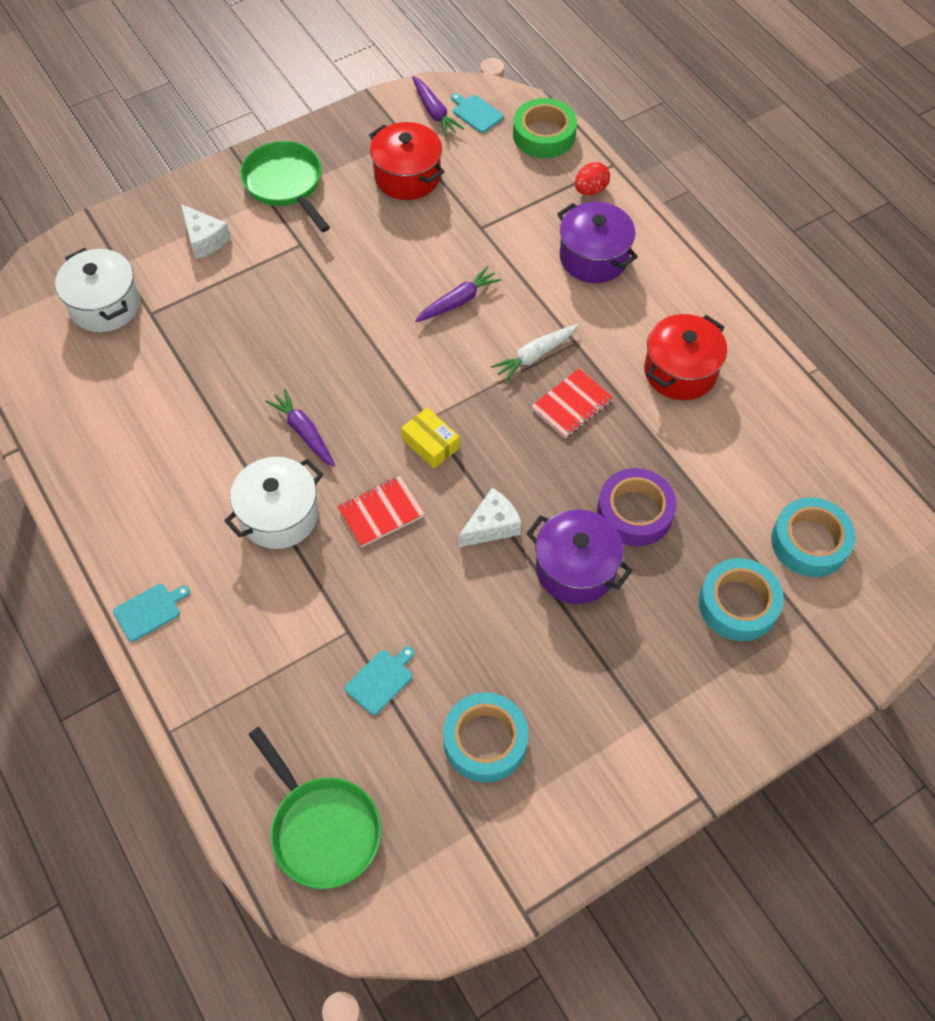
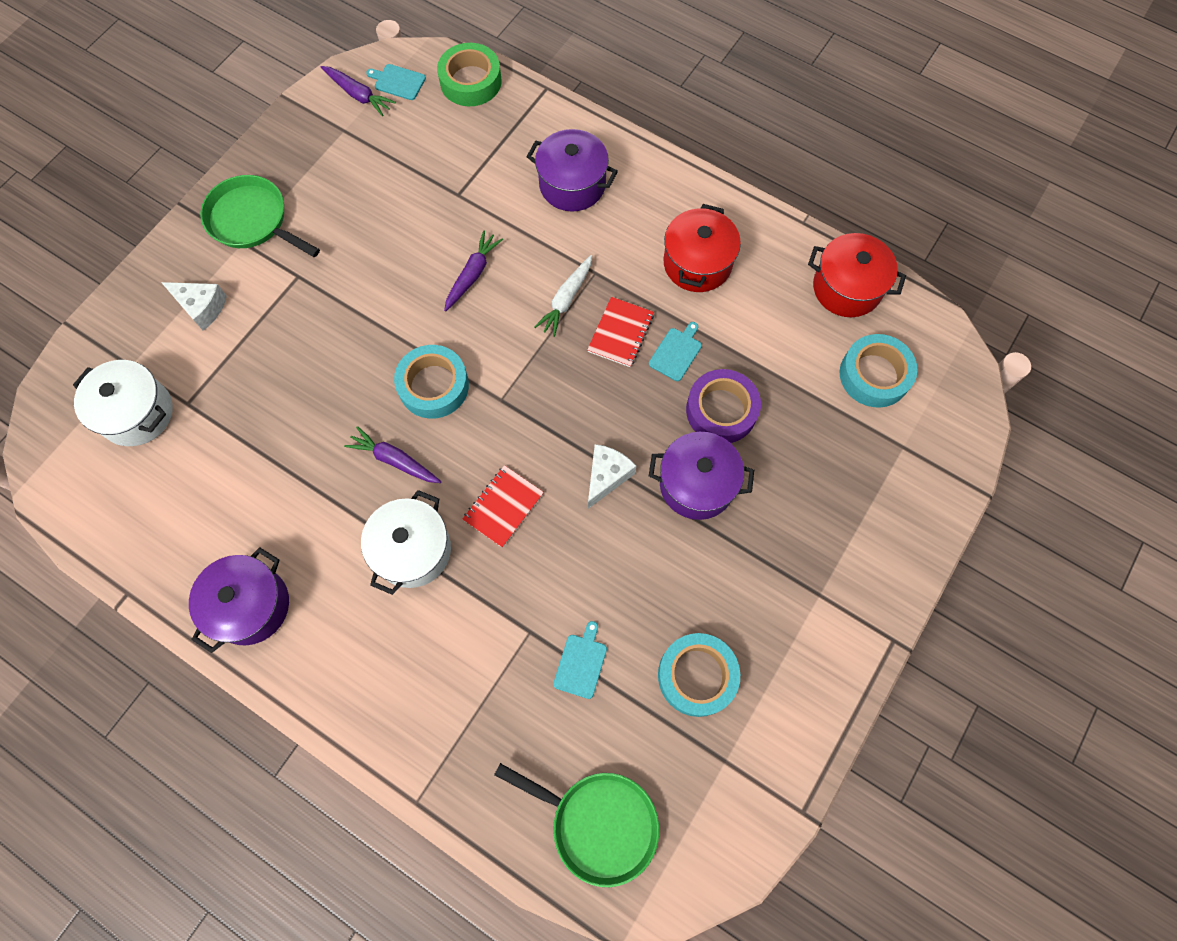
camera: 25 degrees left, 10 degrees up
turquoise cutting board [113,584,190,642] -> turquoise cutting board moved to [649,322,702,381]
red pot [369,122,444,200] -> red pot moved to [808,233,906,317]
yellow box [401,408,460,469] -> none
red egg [575,162,610,195] -> none
turquoise tape [699,558,784,641] -> turquoise tape moved to [394,345,469,419]
none -> purple pot [189,548,289,653]

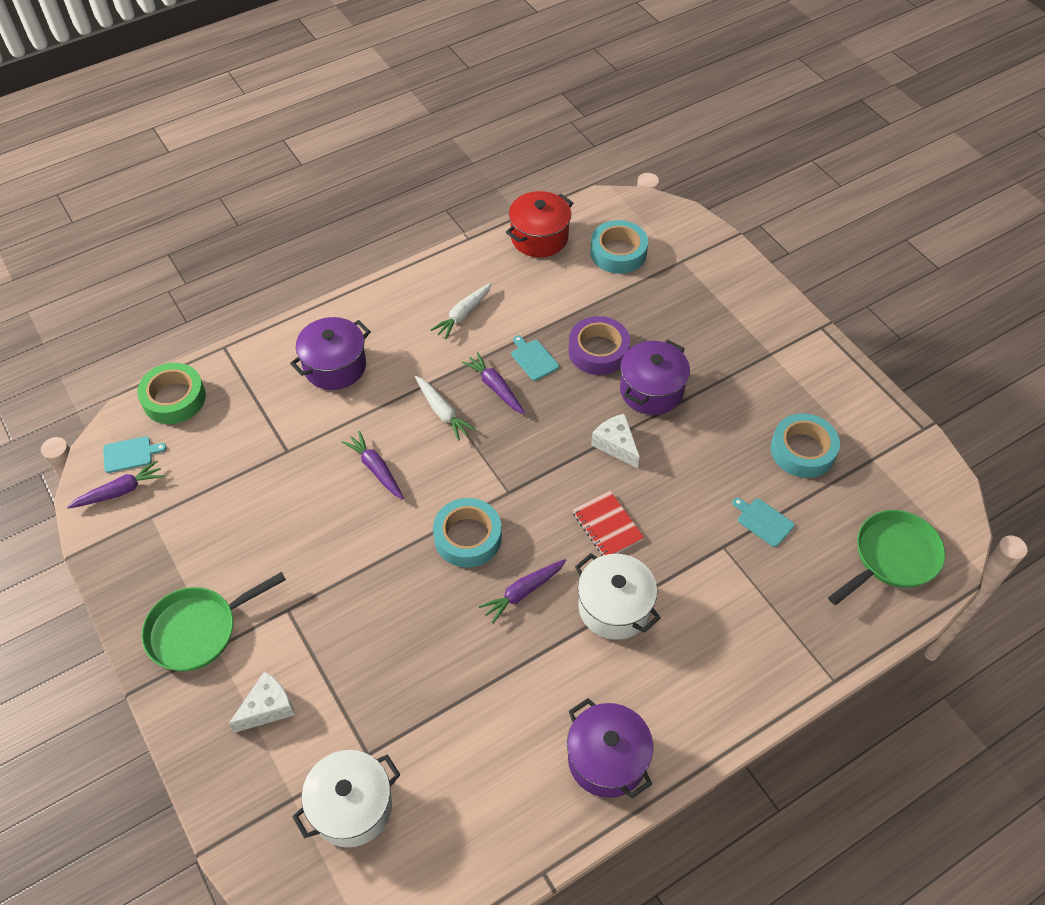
camera: 65 degrees left, 15 degrees down
turquoise cutting board [366,64,426,100] -> turquoise cutting board turned 150 degrees counterclockwise [103,436,167,473]
red notebook [587,297,654,367] -> purple carrot [462,352,525,414]
red pot [664,204,741,292] -> white carrot [431,283,492,340]

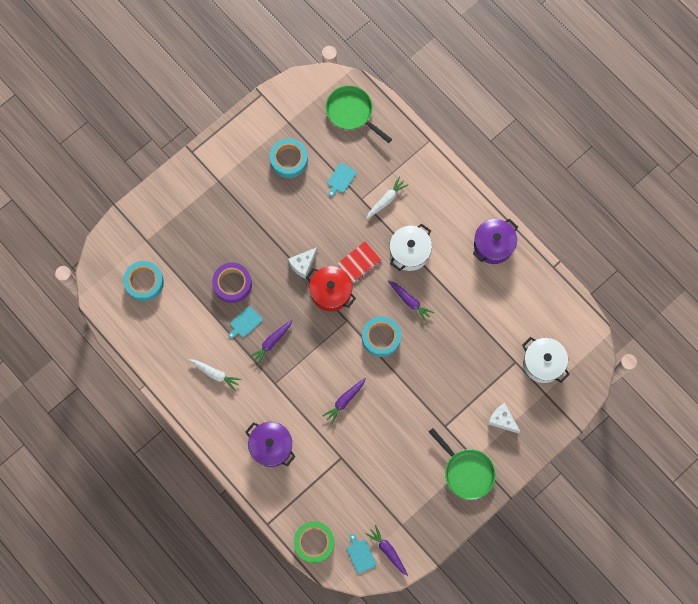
camera: 100 degrees left, 20 degrees up
white carrot [415,376,476,441] -> white carrot moved to [366,177,408,219]
red pot [506,191,573,257] -> red pot moved to [306,266,356,311]
purple pot [620,340,690,415] -> none

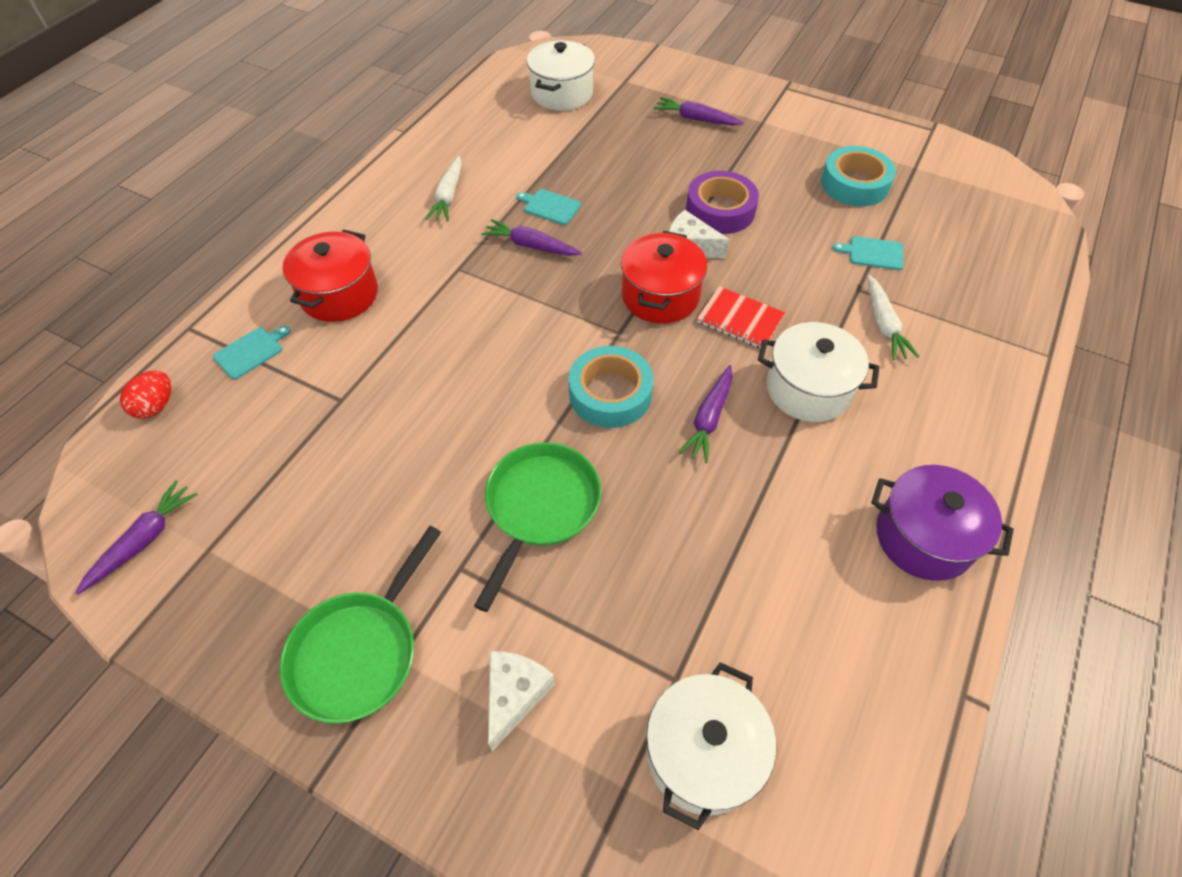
camera: 70 degrees right, 20 degrees down
turquoise tape [123,261,164,301] -> white pot [527,40,595,111]
purple tape [212,263,252,303] -> purple tape moved to [686,171,759,234]
purple pot [246,422,296,467] -> red pot [283,230,378,322]
green tape [294,521,335,563] -> red egg [120,370,171,419]
purple carrot [322,378,366,424] -> purple carrot moved to [654,97,744,126]
green pan [326,86,392,143] -> green pan moved to [474,442,601,612]
turquoise cutting board [347,534,377,574] -> turquoise cutting board moved to [213,325,290,379]
white carrot [366,177,408,219] -> white carrot turned 60 degrees clockwise [867,275,919,360]

